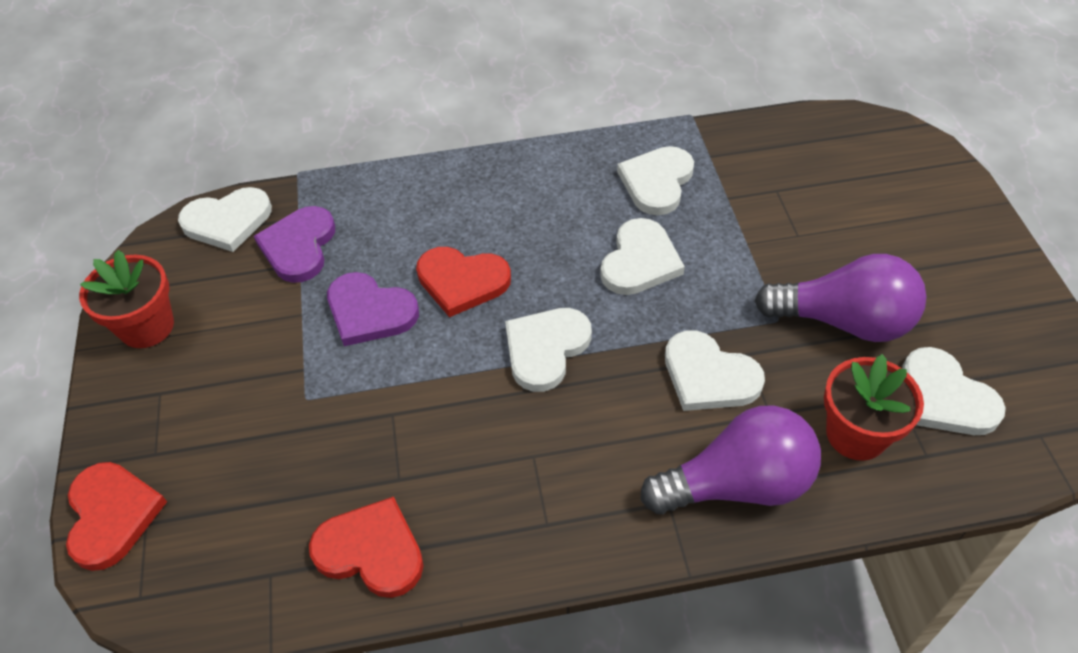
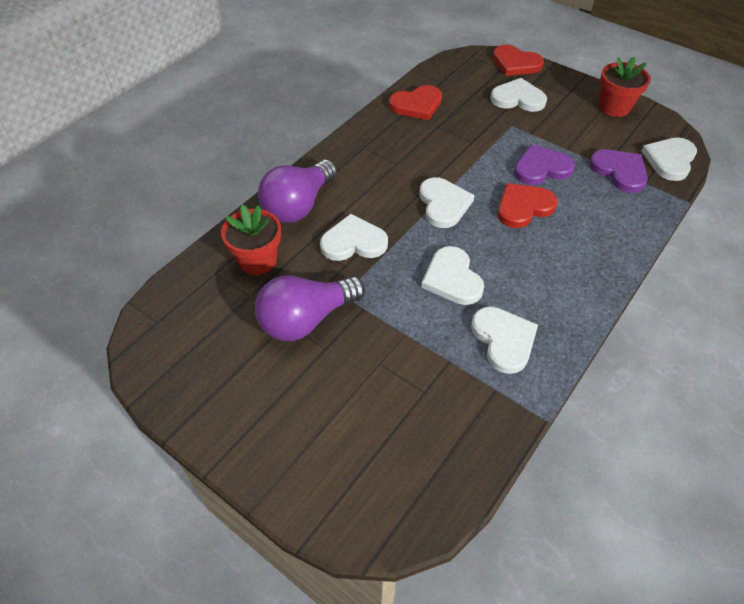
camera: 135 degrees right, 0 degrees up
white heart [902,347,1006,435] -> white heart moved to [490,78,547,112]

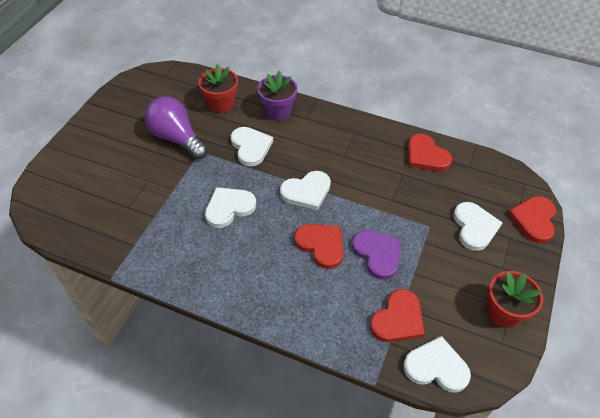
camera: 75 degrees right, 0 degrees up
purple light bulb [258,160,337,223] -> purple flower pot [258,70,298,121]
white heart [471,307,538,374] -> none
purple heart [589,149,648,193] -> red heart [370,289,425,342]

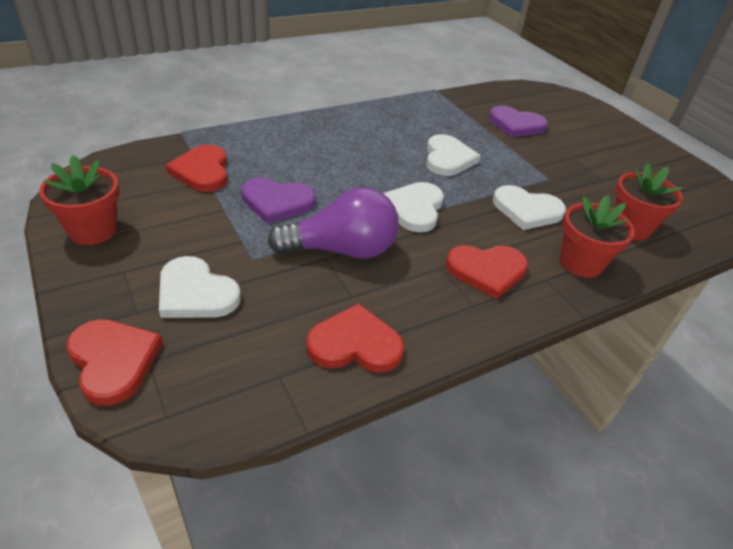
camera: 125 degrees right, 10 degrees down
purple light bulb [145,96,208,159] -> purple light bulb moved to [267,187,399,259]
purple flower pot [258,70,298,121] -> red flower pot [560,195,635,278]
red heart [294,224,344,269] -> red heart moved to [446,245,528,299]
white heart [403,336,471,392] -> none
none -> purple heart [489,106,548,137]

